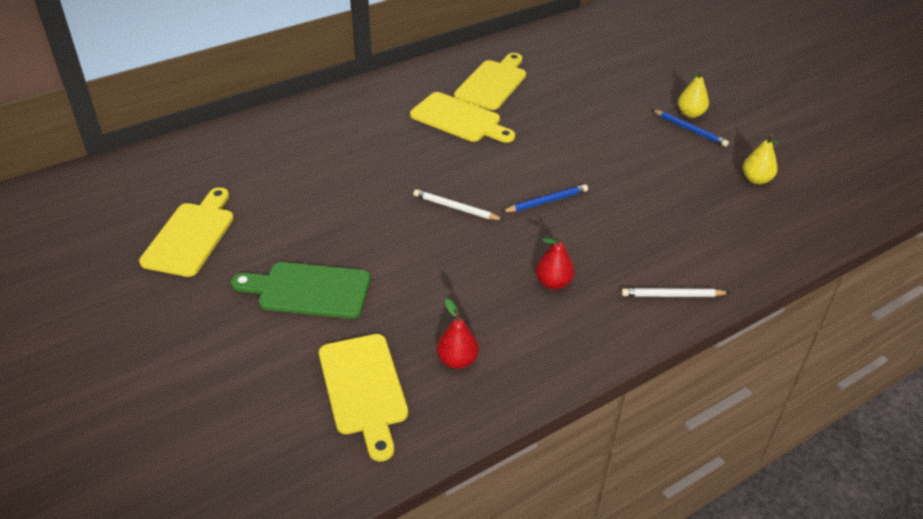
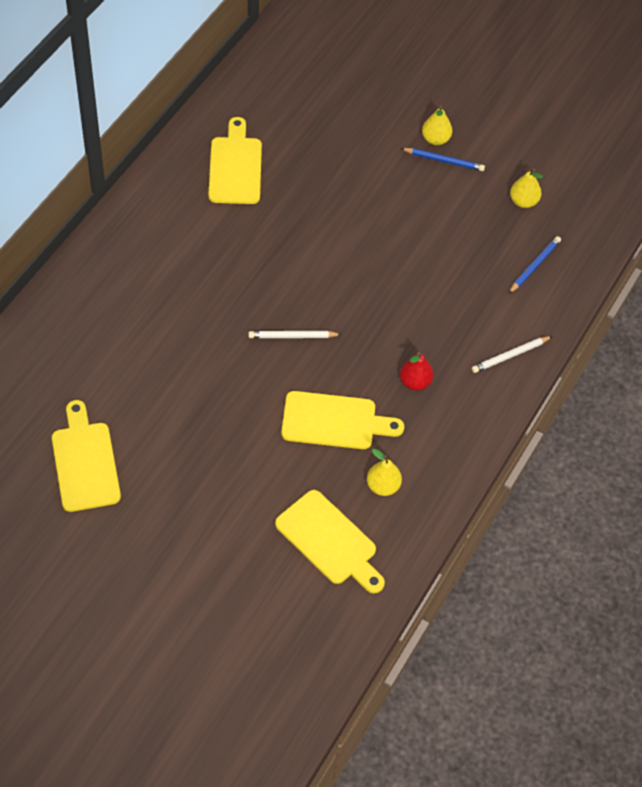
camera: 30 degrees left, 15 degrees up
green cutting board [231,262,371,319] -> none
yellow cutting board [410,92,515,143] -> yellow cutting board moved to [281,391,404,449]
red pear [437,299,479,369] -> yellow pear [367,449,402,496]
blue pencil [502,184,588,212] -> blue pencil moved to [509,236,561,294]

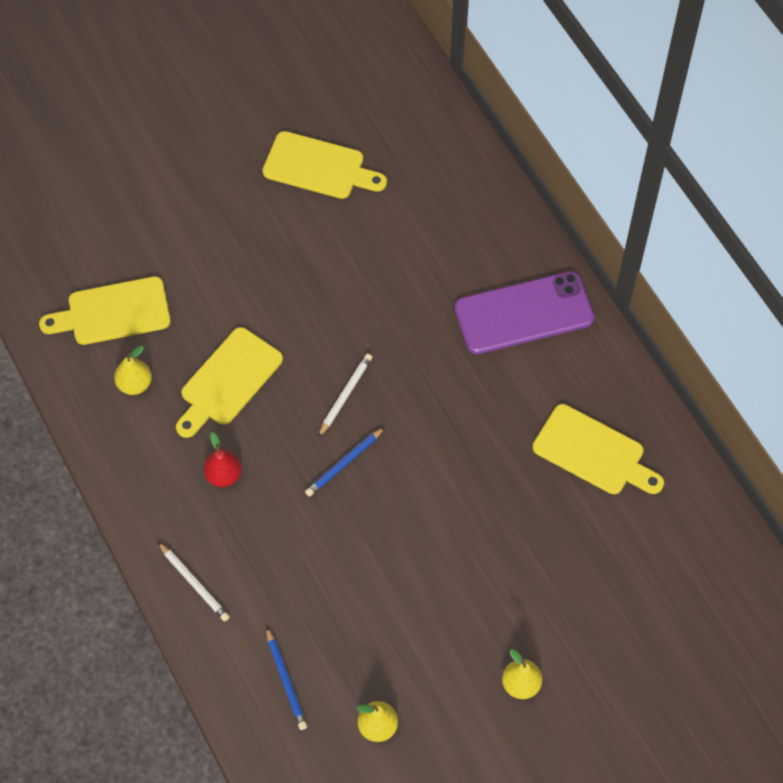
camera: 125 degrees right, 5 degrees up
blue pencil [400,148,485,171] -> blue pencil moved to [305,427,385,497]
white pencil [472,336,552,373] -> white pencil turned 135 degrees clockwise [158,542,230,622]
none -> purple phone [454,271,595,354]

